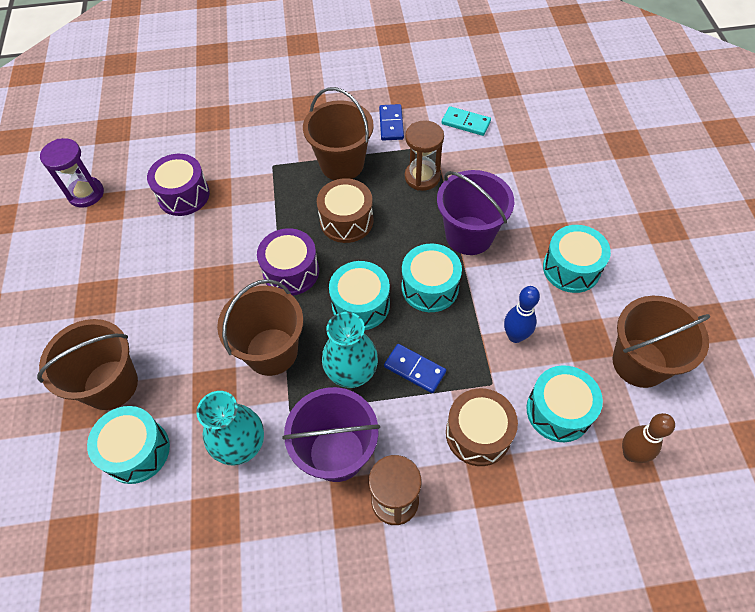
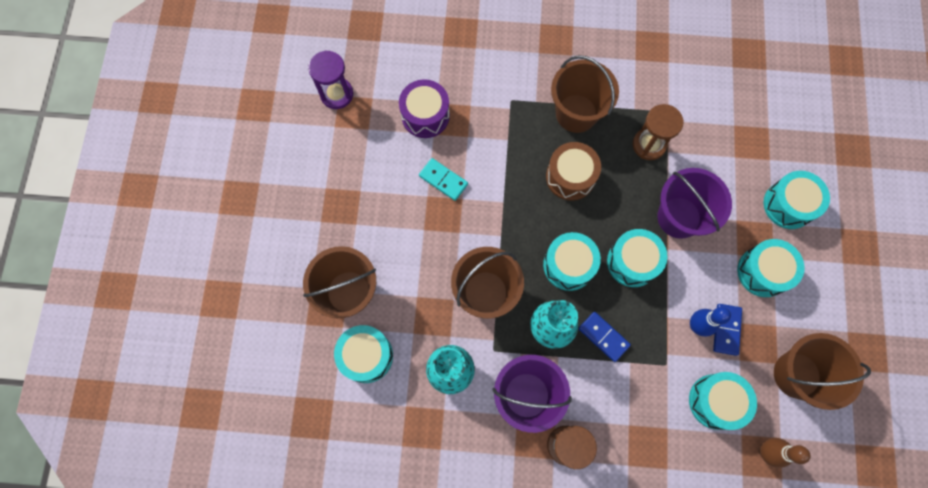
camera: 10 degrees right, 15 degrees up
purple drum [257,228,319,296] -> none
blue domino [379,104,404,141] -> blue domino moved to [713,304,742,356]
turquoise domino [442,106,491,136] -> turquoise domino moved to [419,158,468,201]
brown drum [446,388,518,466] -> none
none -> turquoise drum [764,171,830,229]

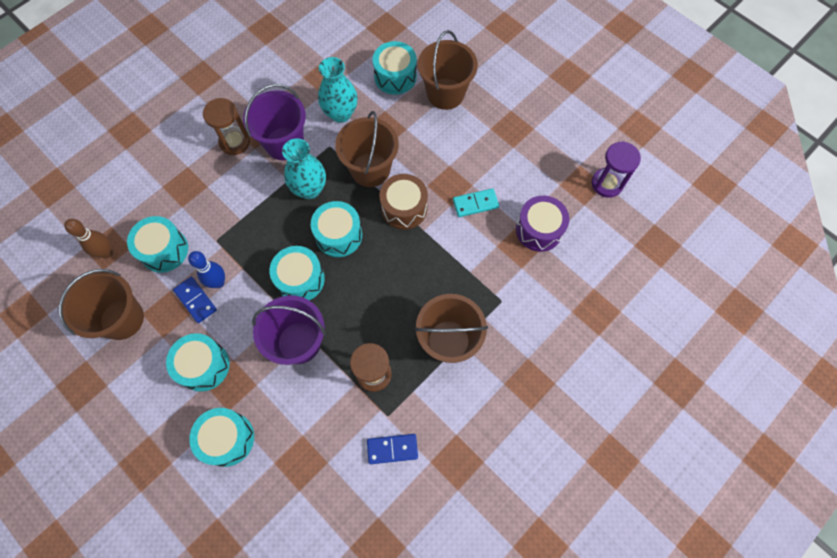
camera: 130 degrees right, 5 degrees down
brown drum [546,142,601,201] -> brown drum moved to [380,174,428,230]
blue domino [579,312,631,362] -> blue domino moved to [367,434,418,464]

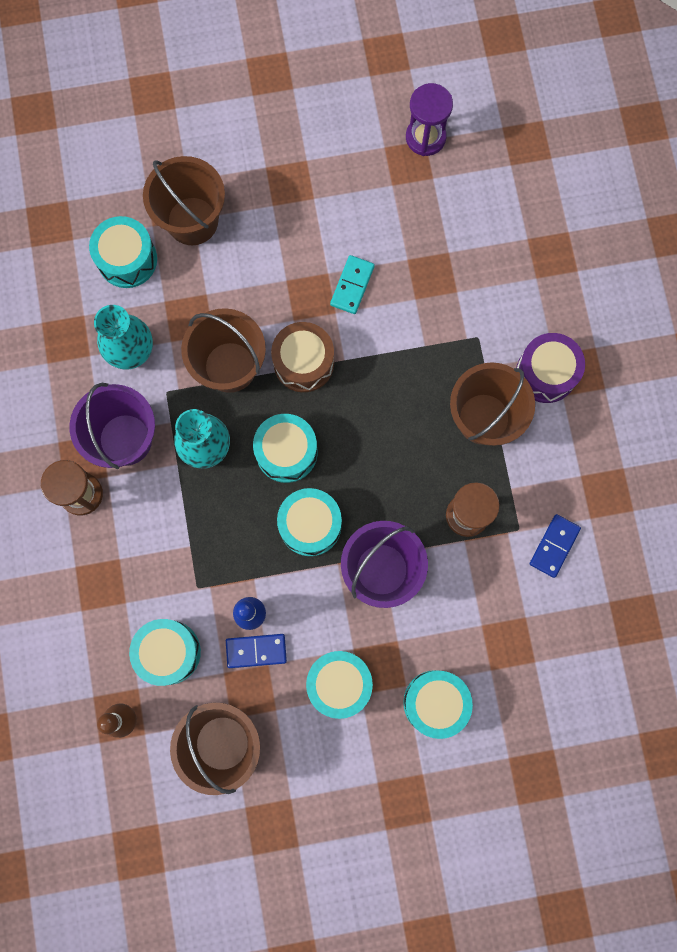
camera: 55 degrees left, 10 degrees up
purple drum [516,196,569,252] -> purple drum moved to [516,333,585,403]

